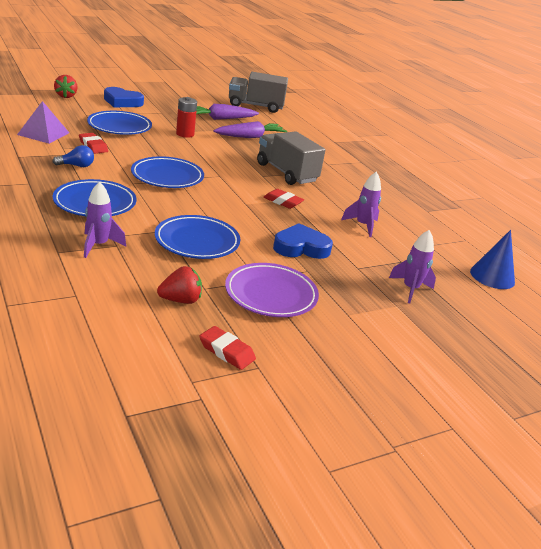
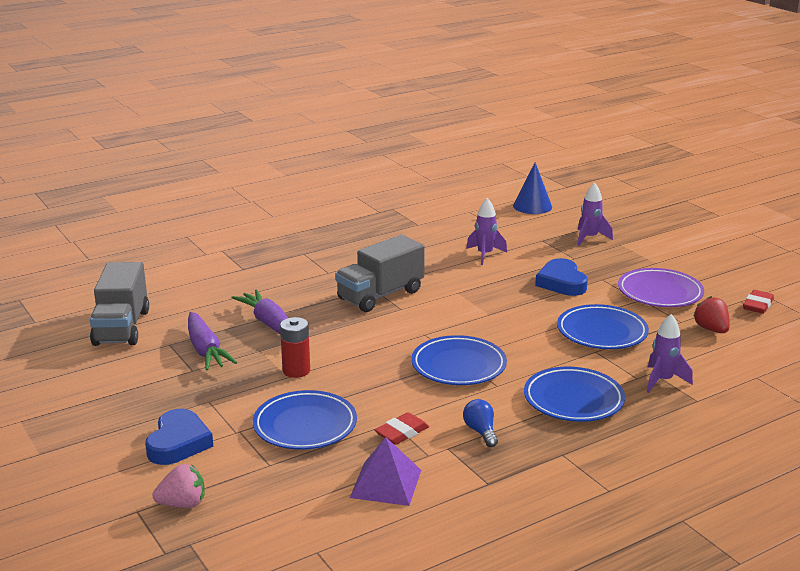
camera: 90 degrees left, 5 degrees down
red strawberry [54,75,78,98] -> pink strawberry [152,464,205,508]
red eraser [263,189,304,209] -> none

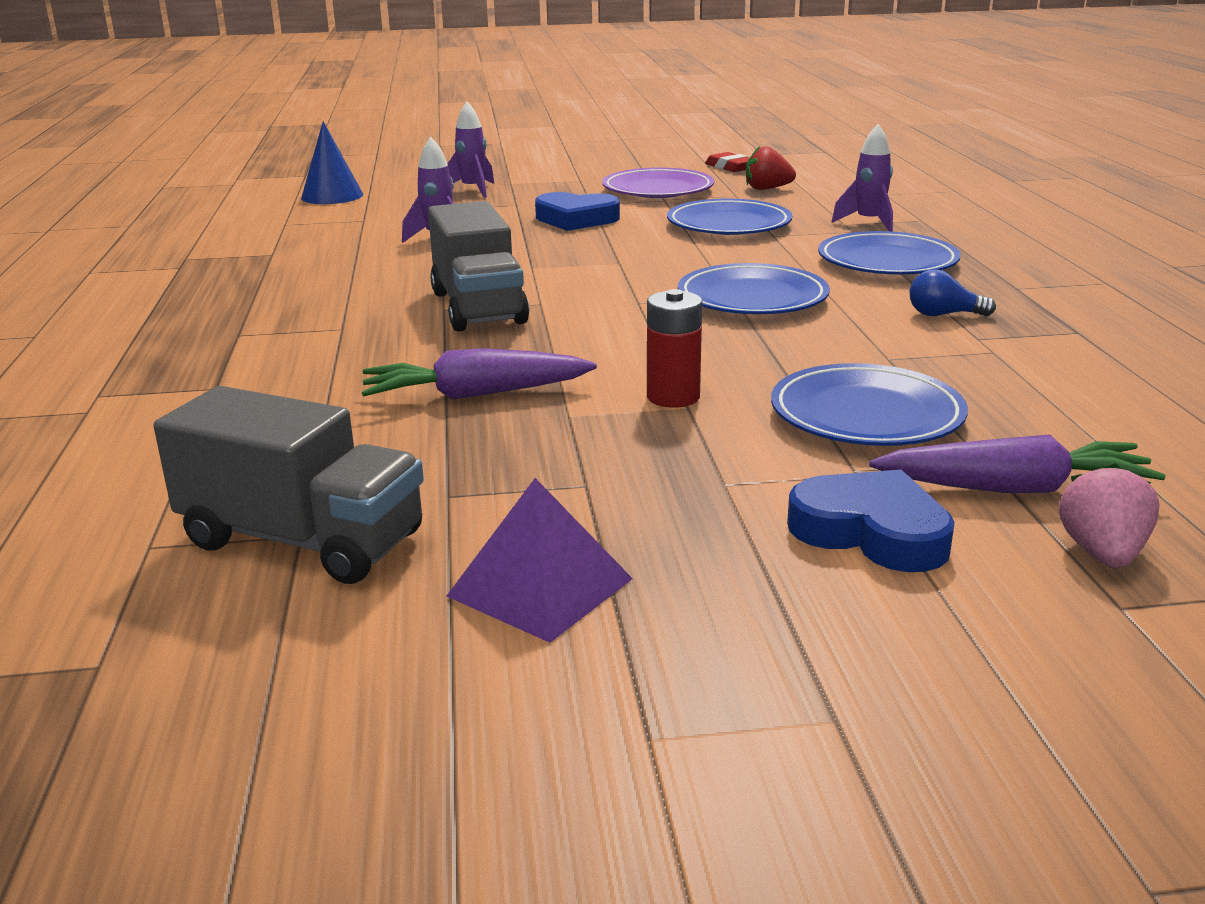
camera: 65 degrees left, 0 degrees up
purple carrot [188,312,237,370] -> purple carrot moved to [869,434,1166,493]
purple pyramid [350,437,421,506] -> purple pyramid moved to [447,478,633,643]
red eraser [374,412,429,445] -> none

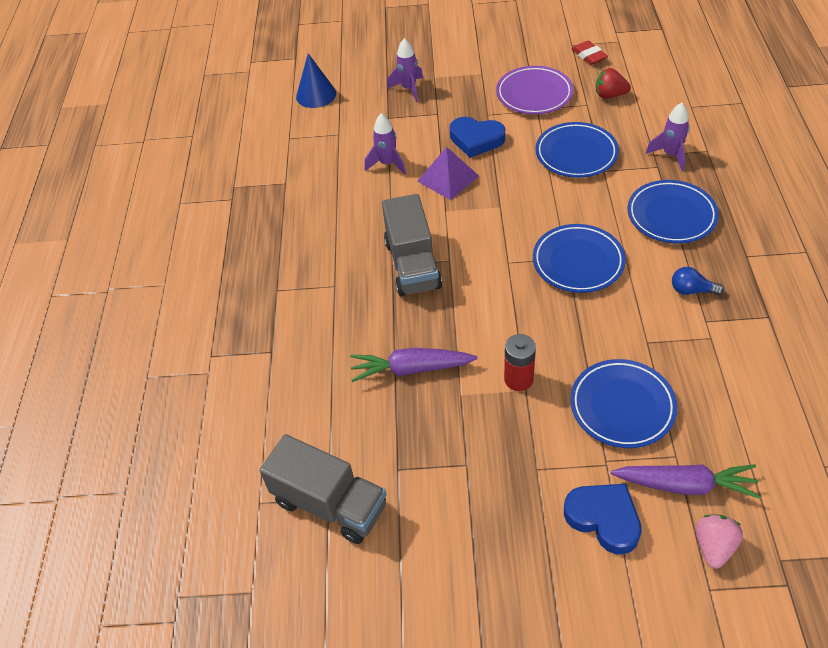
camera: 10 degrees right, 25 degrees up
purple pyramid [447,478,633,643] -> purple pyramid moved to [417,147,479,200]

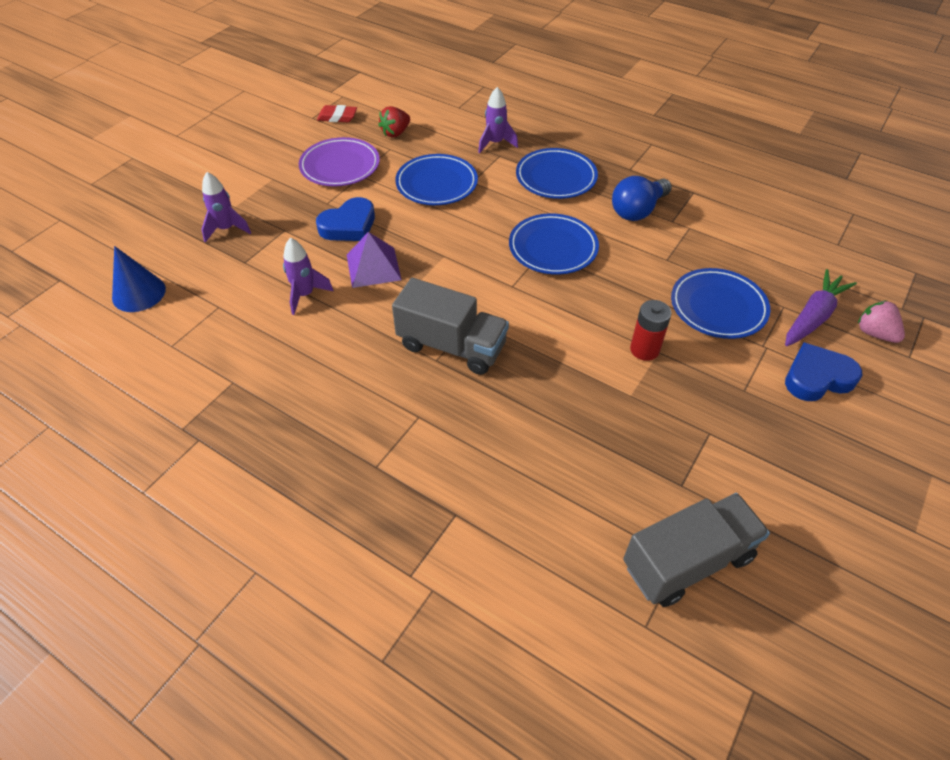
camera: 60 degrees left, 0 degrees up
purple carrot [350,348,478,382] -> none
blue light bulb [672,267,724,295] -> blue light bulb [612,176,672,221], size x1.70

